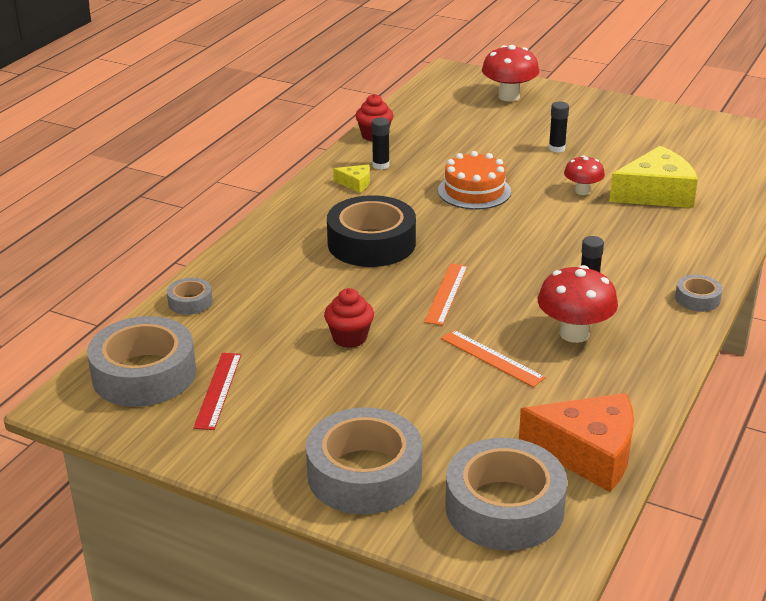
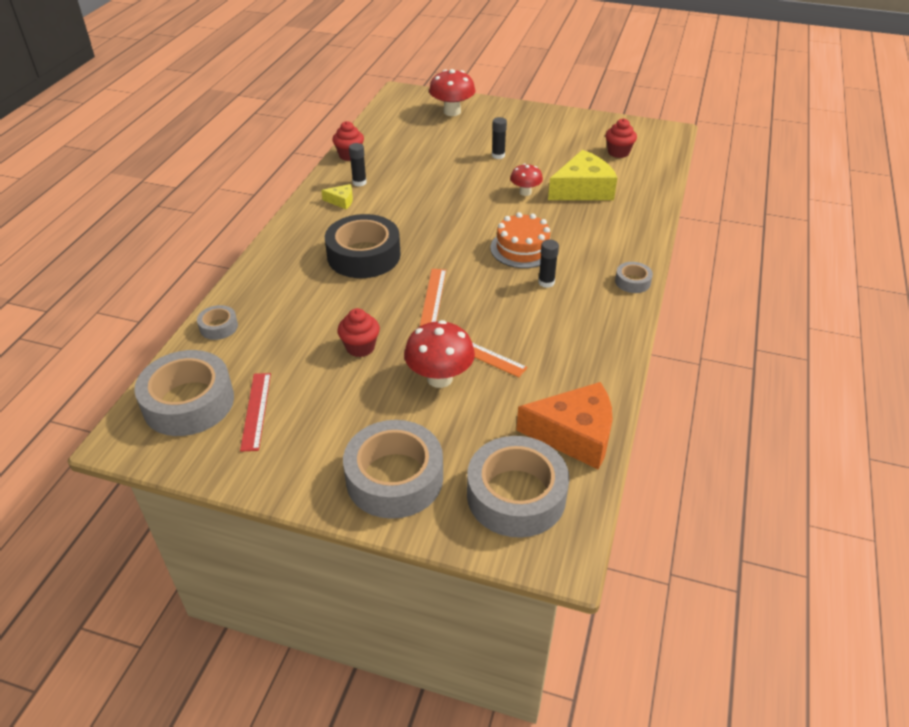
camera: 10 degrees left, 10 degrees up
orange cake [438,151,511,209] -> orange cake moved to [491,212,551,268]
red mushroom [538,265,618,343] -> red mushroom moved to [404,320,475,388]
none -> red cupcake [605,118,637,158]

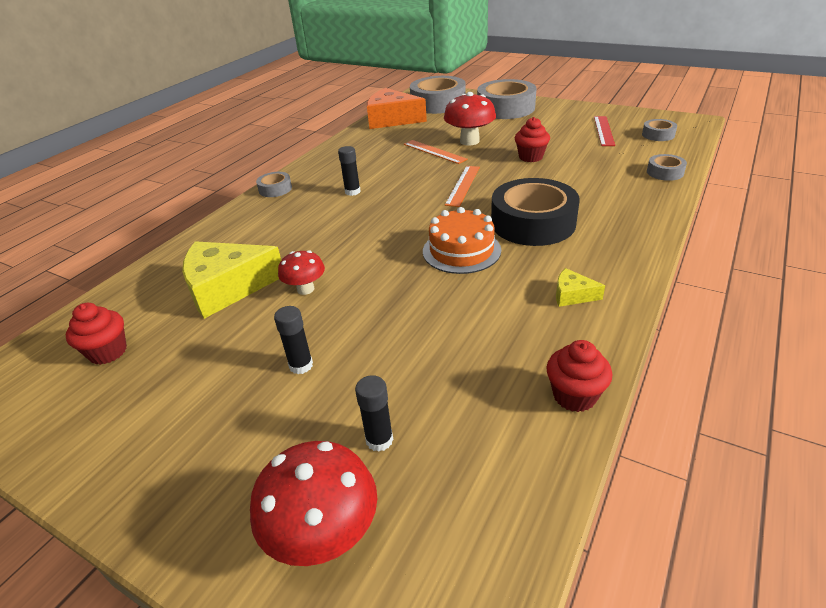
camera: 165 degrees left, 5 degrees down
grey tape [134,350,234,436] -> grey tape [642,119,677,141], size x0.47
black glue stick [349,143,367,186] -> black glue stick moved to [355,375,393,452]
orange cake [491,212,551,268] -> orange cake moved to [423,207,501,274]

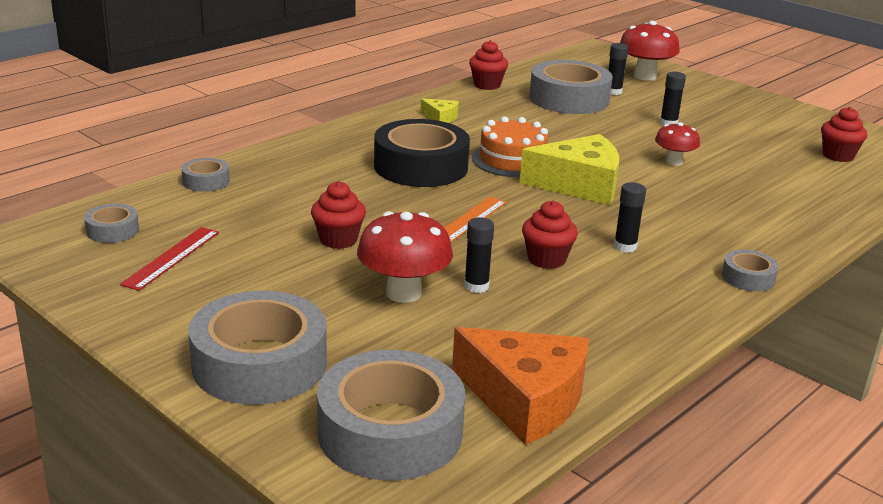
camera: 170 degrees left, 10 degrees down
yellow cheese [182,241,281,319] -> yellow cheese moved to [519,134,619,205]
orange ruler [404,140,468,164] -> black glue stick [464,217,494,293]
none -> red cupcake [522,200,578,269]
none -> grey tape [529,60,613,114]

